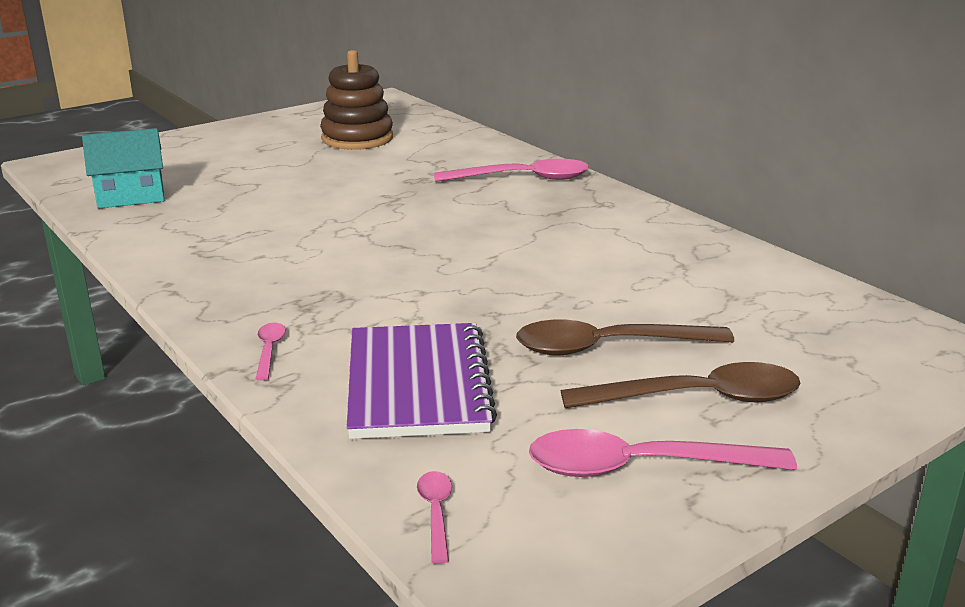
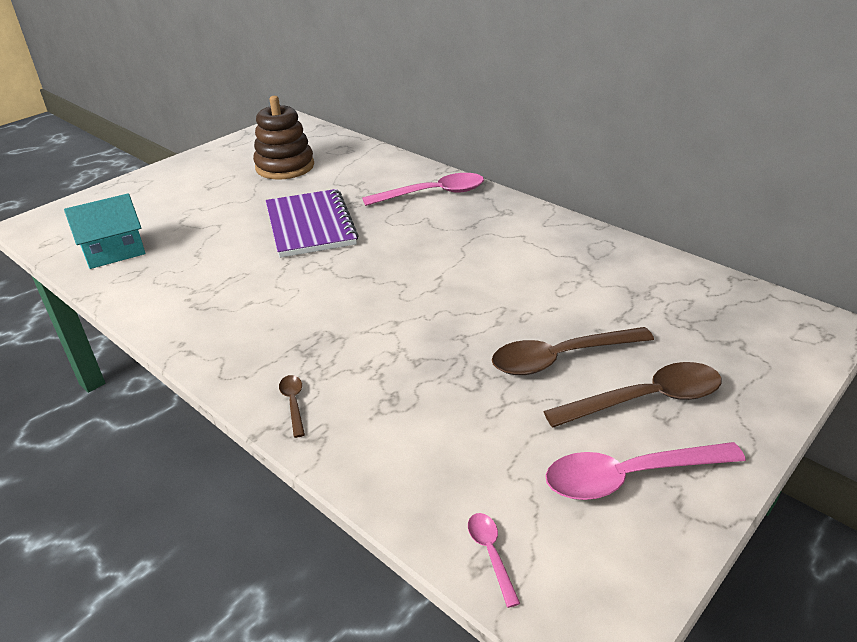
camera: 10 degrees left, 10 degrees up
pink spoon [256,323,286,381] -> brown spoon [279,375,305,438]
purple notebook [346,323,497,439] -> purple notebook moved to [266,189,359,258]

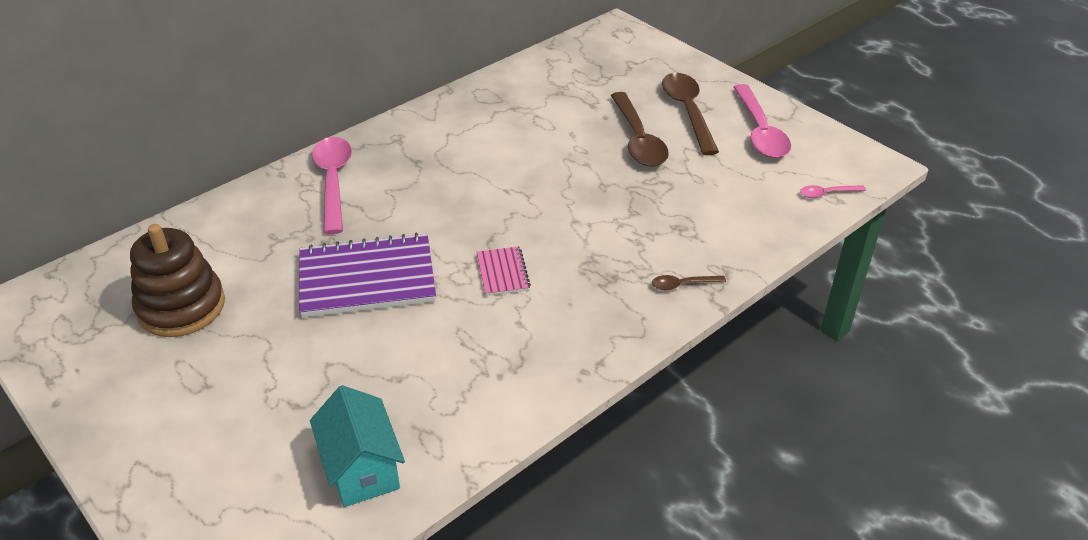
camera: 85 degrees left, 5 degrees up
none -> pink notebook [477,247,531,296]

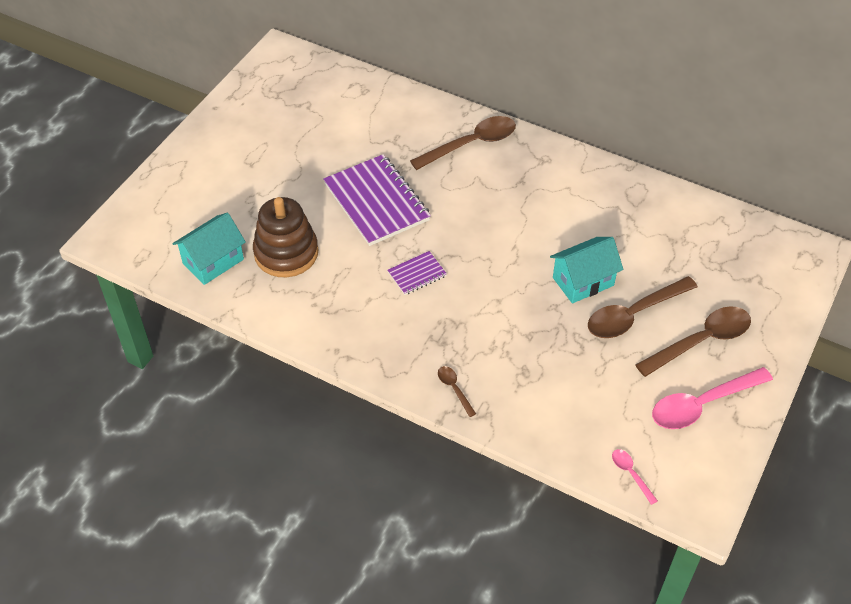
camera: 70 degrees right, 10 degrees up
brown stacking toy [130,224,225,337] -> brown stacking toy moved to [253,197,319,277]
pink spoon [312,137,352,234] -> brown spoon [410,116,516,170]
pink notebook [477,247,531,296] -> purple notebook [388,251,447,295]
none -> turquoise house [550,237,624,303]

